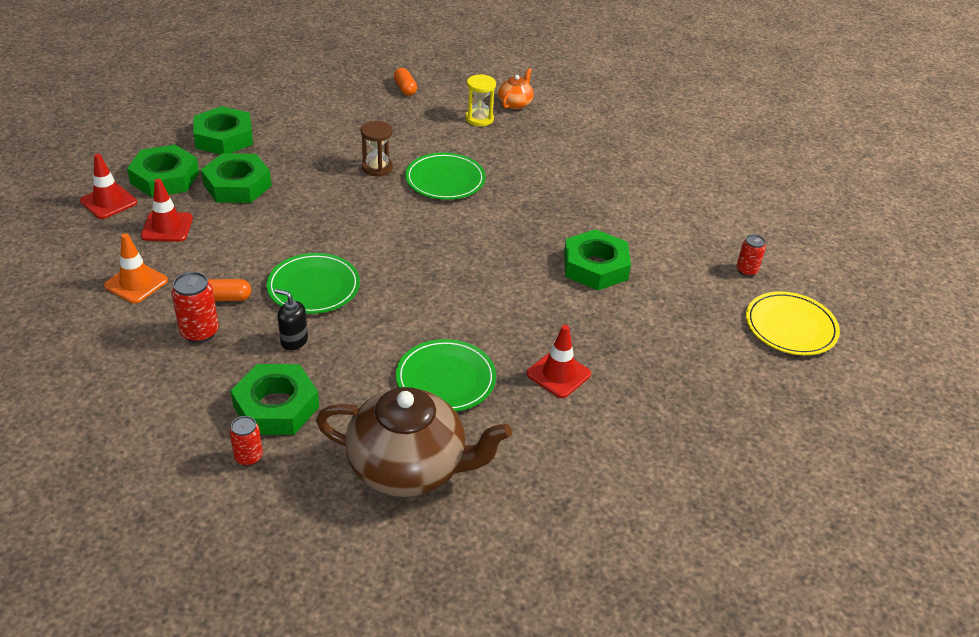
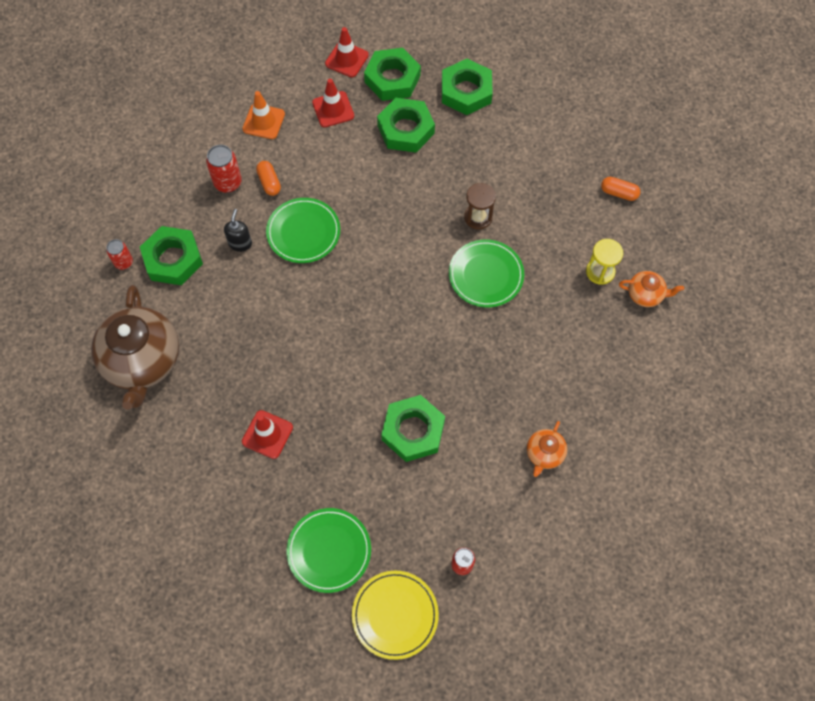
camera: 75 degrees right, 25 degrees up
orange capsule [394,68,417,96] -> orange capsule turned 60 degrees clockwise [601,177,640,201]
green plate [396,339,496,412] -> green plate moved to [286,508,371,593]
none -> orange teapot [527,421,567,477]

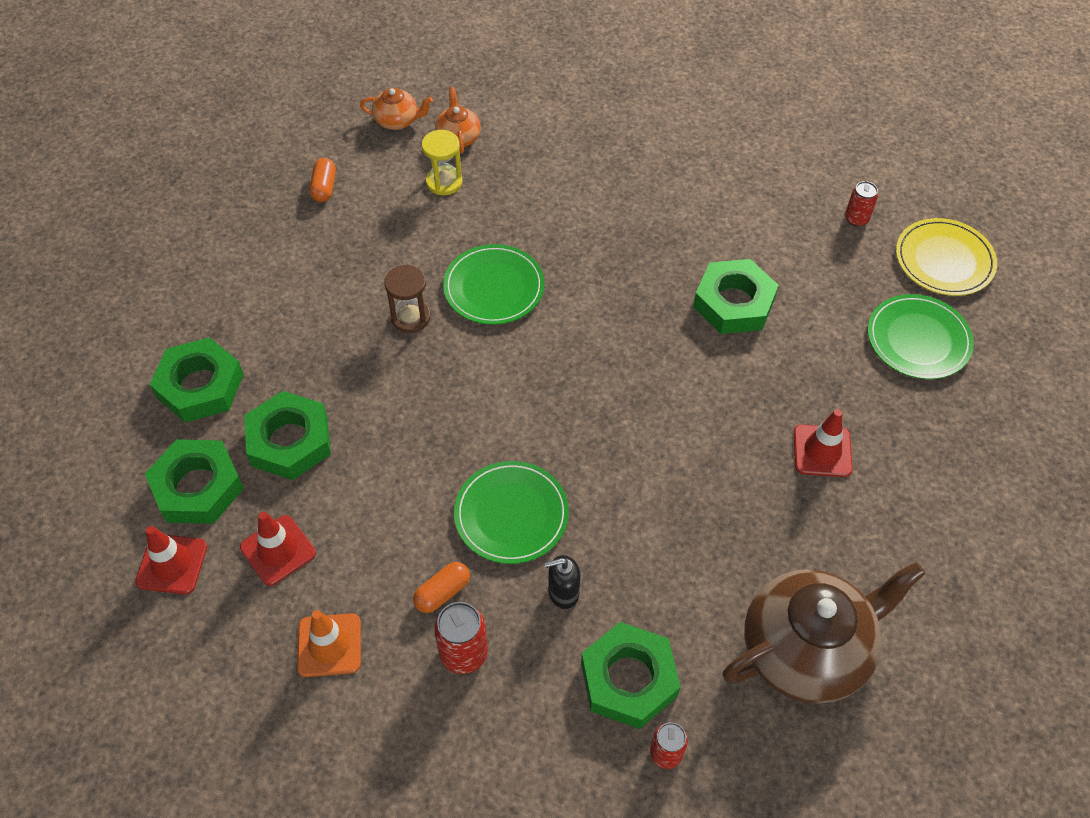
camera: 110 degrees left, 10 degrees down
orange teapot [527,421,567,477] -> orange teapot moved to [360,88,433,130]

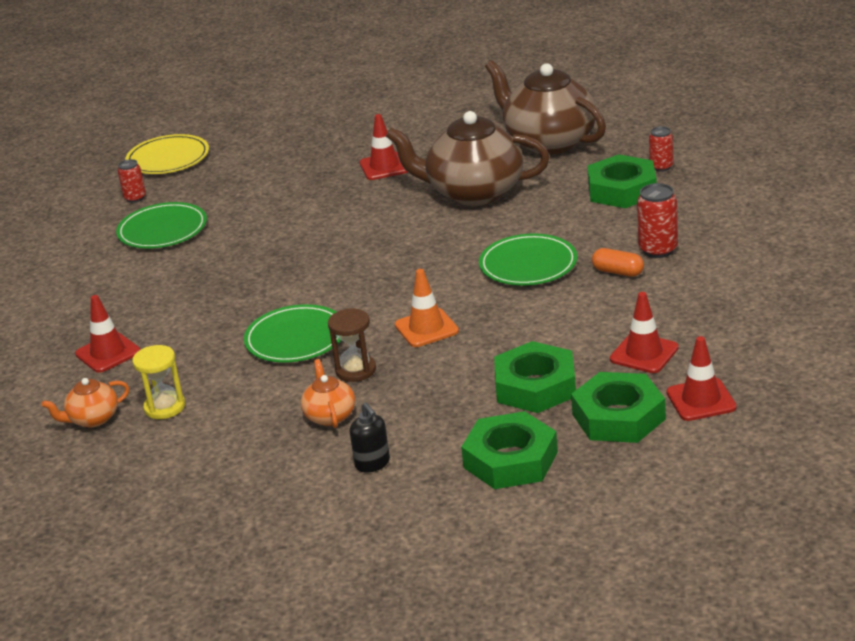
camera: 105 degrees left, 25 degrees down
orange traffic cone [297,610,361,677] -> orange traffic cone moved to [395,269,459,347]
orange capsule [309,158,336,202] -> none
orange teapot [360,88,433,130] -> orange teapot moved to [301,359,355,428]
black soap dispenser [544,555,581,609] -> black soap dispenser moved to [350,402,390,472]
green nut [693,259,779,334] -> none
green plate [868,294,974,379] -> green plate moved to [116,202,207,249]
none -> red traffic cone [75,295,141,373]
none -> brown teapot [386,111,550,206]

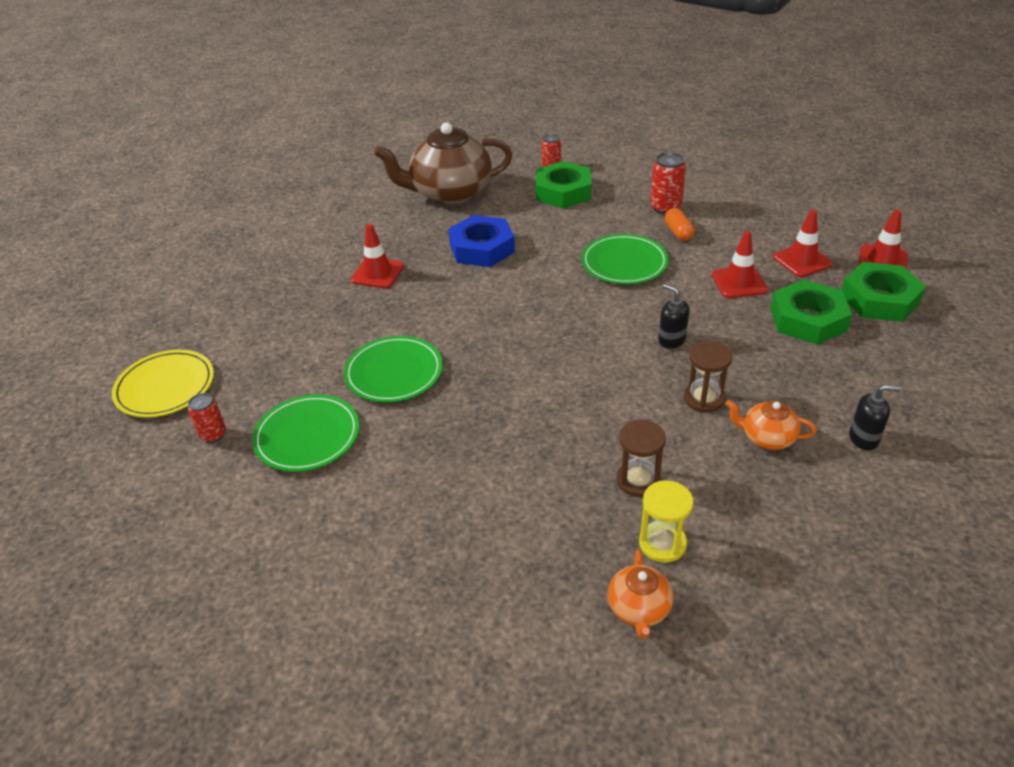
camera: 60 degrees left, 10 degrees up
red traffic cone [75,295,141,373] -> red traffic cone moved to [712,231,768,298]
green plate [244,304,341,363] -> green plate moved to [344,336,443,402]
brown teapot [386,111,550,206] -> blue nut [448,215,515,267]
orange traffic cone [395,269,459,347] -> black soap dispenser [658,284,689,349]
green nut [461,411,558,489] -> none
orange capsule [592,248,644,277] -> orange capsule turned 75 degrees counterclockwise [665,208,695,241]
none -> brown hourglass [617,419,666,497]

